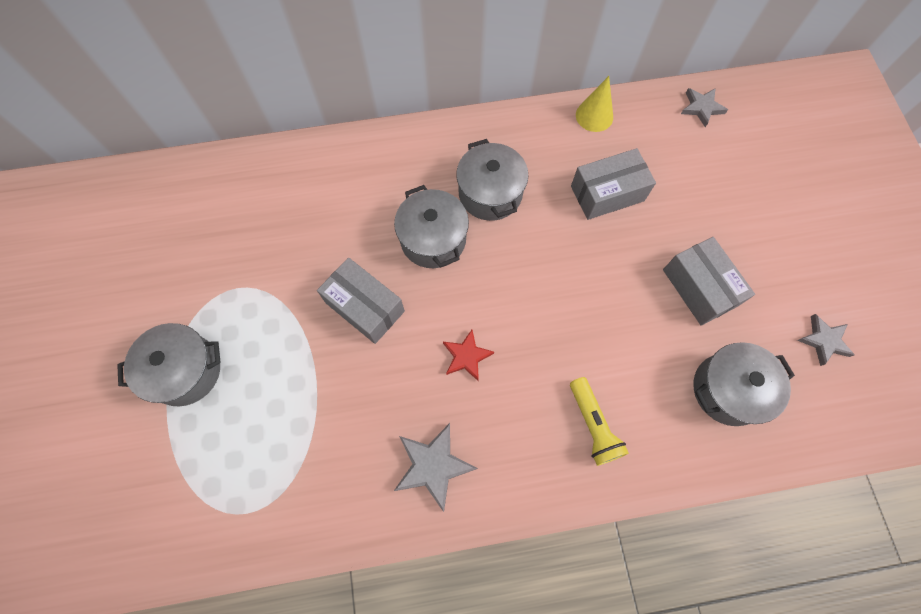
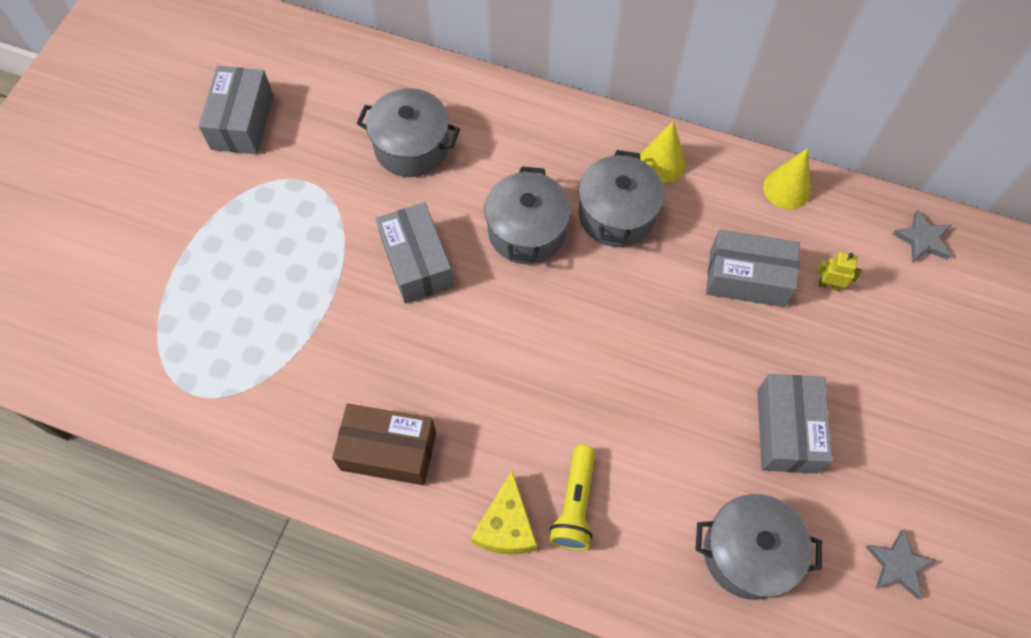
camera: 30 degrees right, 5 degrees down
grey pot [117,323,221,406] -> grey pot moved to [356,88,460,177]
grey star [394,423,478,512] -> brown box [332,404,436,485]
red star [443,330,494,381] -> none
none -> grey box [198,66,274,154]
none -> yellow cheese [471,471,537,555]
none -> yellow cone [640,121,686,183]
none -> yellow robot [817,252,862,291]

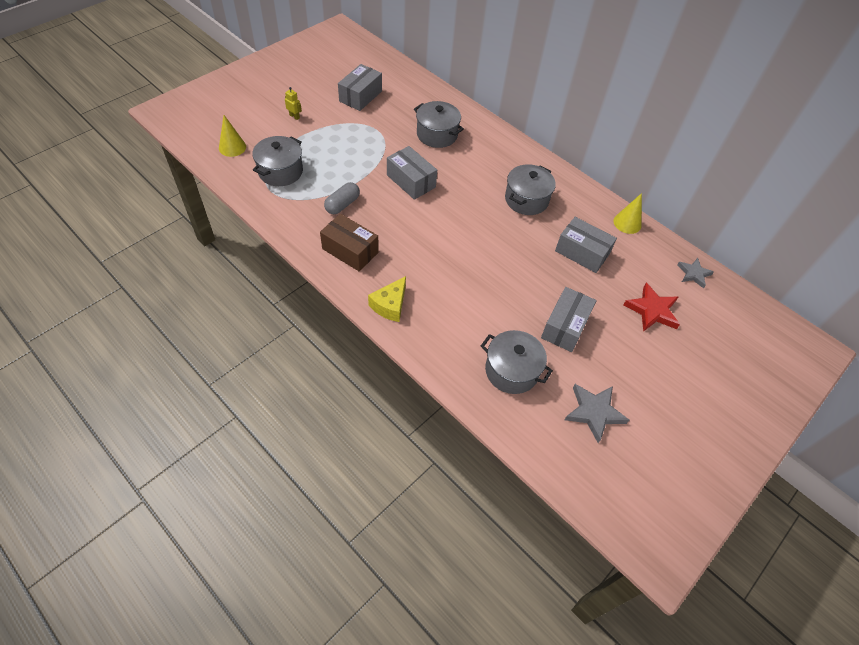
camera: 20 degrees right, 10 degrees down
grey box [376,202,454,304] -> grey box turned 45 degrees counterclockwise [387,146,437,200]
grey pot [484,166,571,264] -> grey pot moved to [252,136,303,186]
yellow flashlight [550,445,595,551] -> none
yellow cone [640,121,686,183] -> yellow cone moved to [219,115,246,157]
yellow robot [817,252,862,291] -> yellow robot moved to [285,87,302,120]
grey star [866,529,937,599] -> grey star [565,384,629,443], size x1.51
none -> grey capsule [324,182,360,214]
none -> red star [624,283,680,332]

